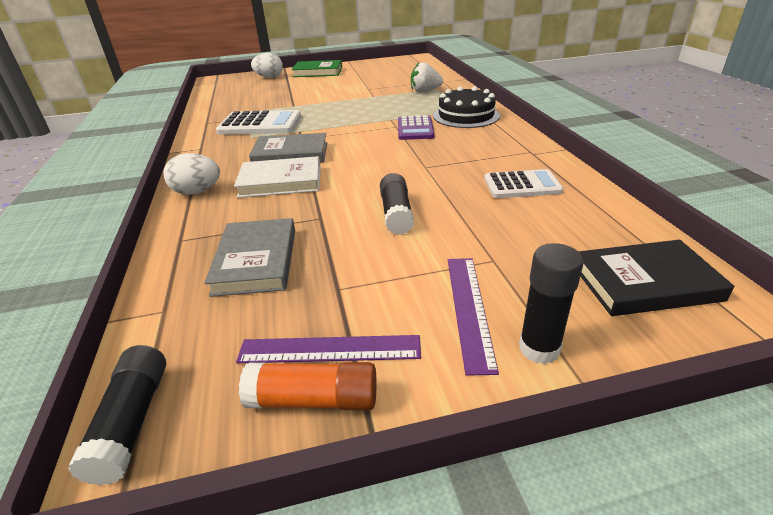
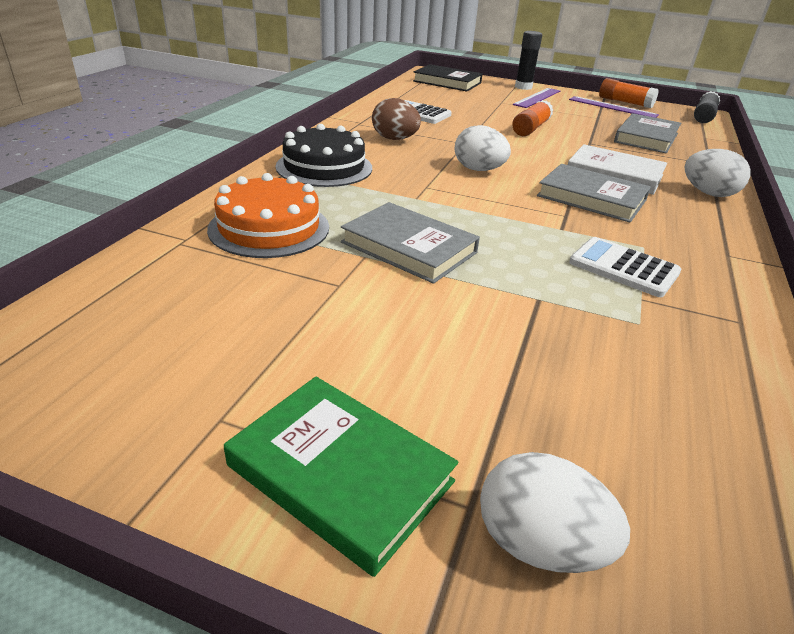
camera: 150 degrees left, 0 degrees up
white calculator [216,110,301,135] -> white calculator [569,237,681,297], size x0.66
black glue stick [380,173,414,235] -> orange glue stick [512,100,553,136]
purple calculator [398,115,434,140] -> none
white strawberry [411,62,443,92] -> orange cake [207,173,329,258]
none -> grey book [341,202,480,284]
none -> brown egg [372,98,421,140]
none -> white egg [455,125,511,171]

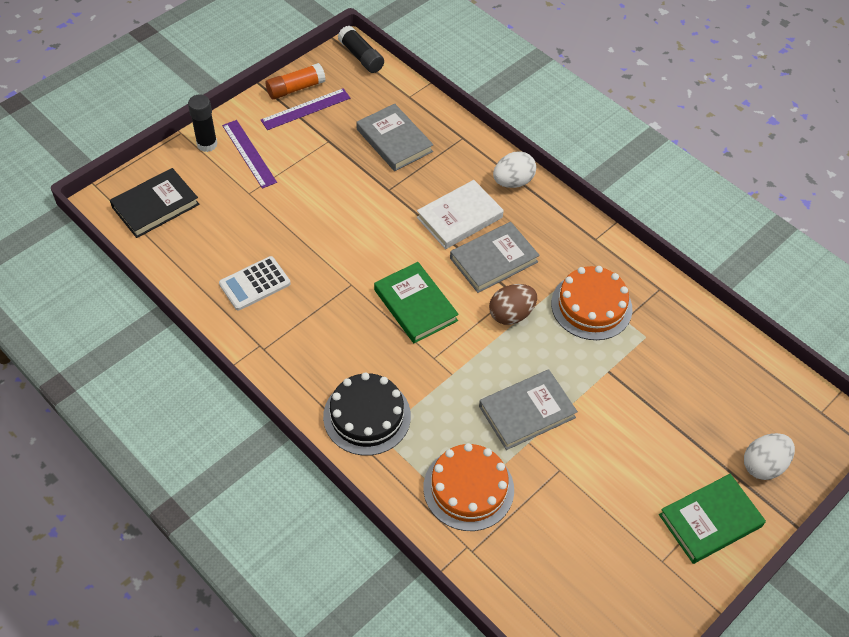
camera: 65 degrees left, 20 degrees up
brown egg [372,98,421,140] -> brown egg moved to [489,284,537,325]
white egg [455,125,511,171] -> green book [374,262,459,343]
orange glue stick [512,100,553,136] -> none
white calculator [569,237,681,297] -> orange cake [551,266,633,340]

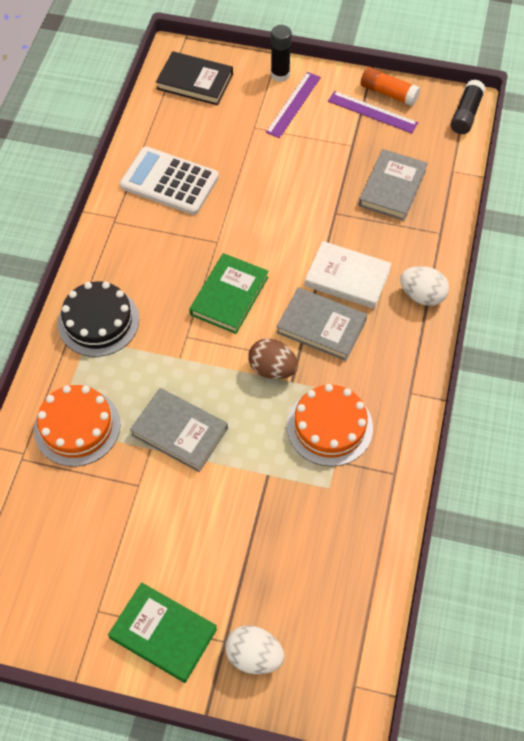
camera: 60 degrees right, 5 degrees up
white calculator [219,256,290,310] -> white calculator [120,146,219,215], size x1.51

